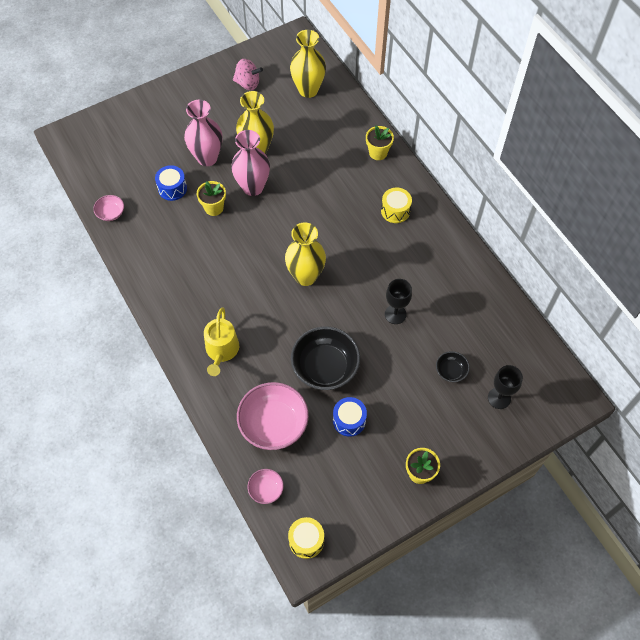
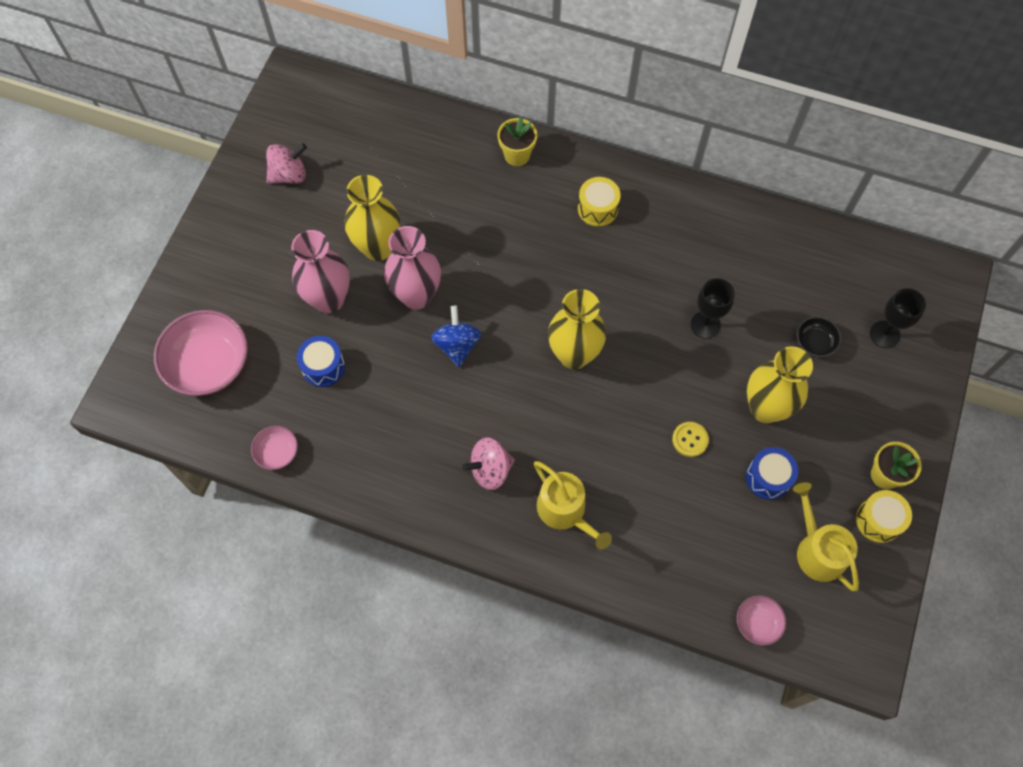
camera: 40 degrees left, 5 degrees up
yellow flower pot [197,181,226,216] -> none
pink bowl [237,382,309,450] -> pink bowl moved to [154,310,248,396]
yellow drum [288,517,324,559] -> yellow drum moved to [856,490,912,543]
yellow vase [290,30,326,98] -> yellow vase moved to [747,346,813,423]
black bowl [291,326,360,390] -> yellow button [672,422,709,457]
none -> blue spinning top [431,306,481,367]
none -> pink spinning top [462,437,515,490]
none -> yellow watering can [793,482,859,591]

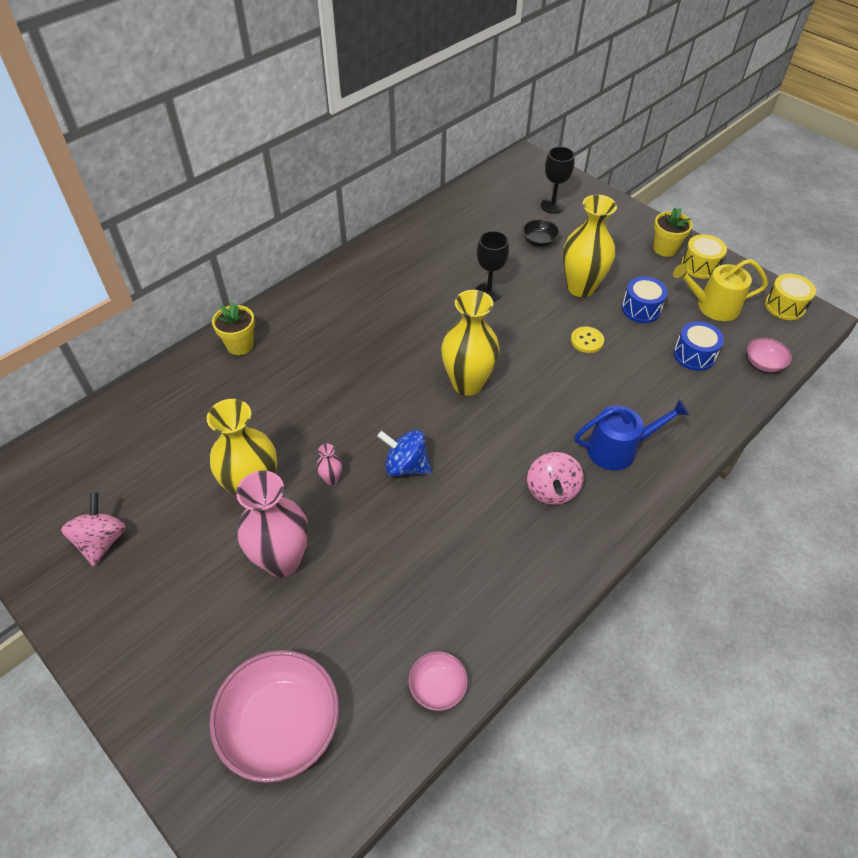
camera: 65 degrees left, 15 degrees down
blue drum [297,336,345,387] -> blue drum moved to [673,321,724,371]
pink vase [384,226,441,310] -> pink vase [316,444,342,485], size x0.41
yellow watering can [534,461,612,550] -> blue watering can [574,399,689,471]
yellow drum [578,177,621,227] -> yellow drum moved to [765,274,816,320]

